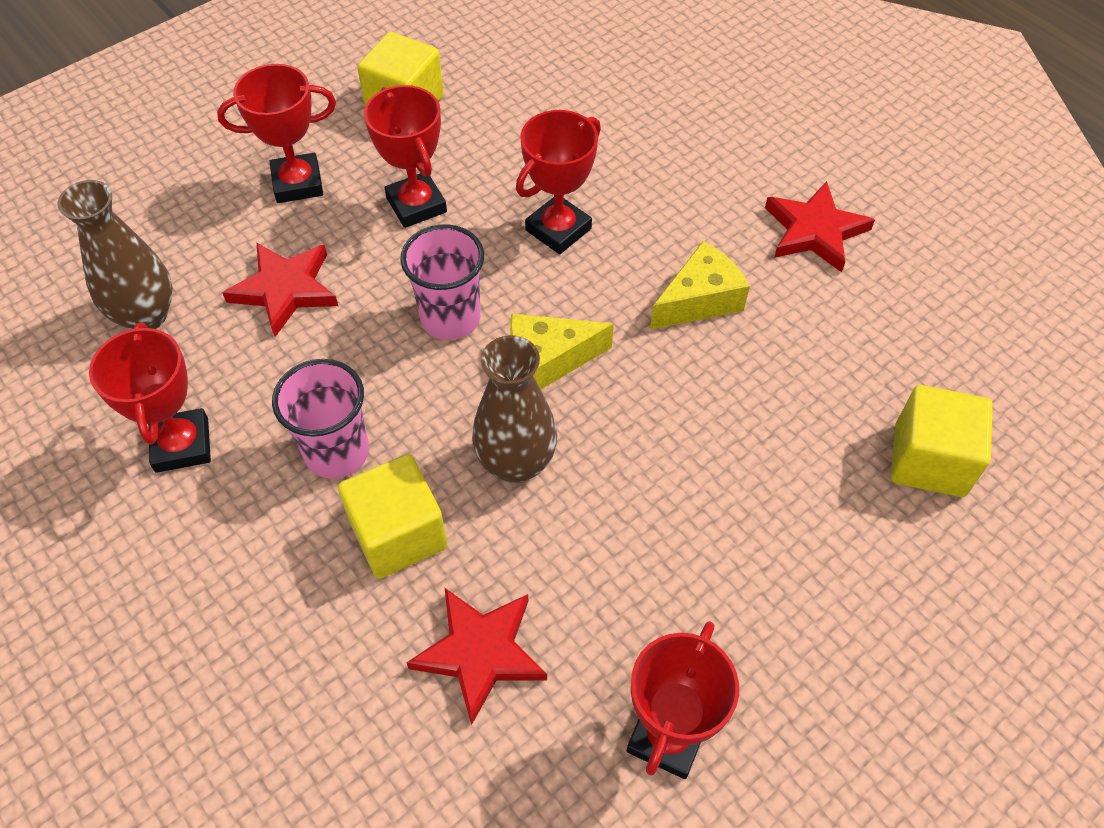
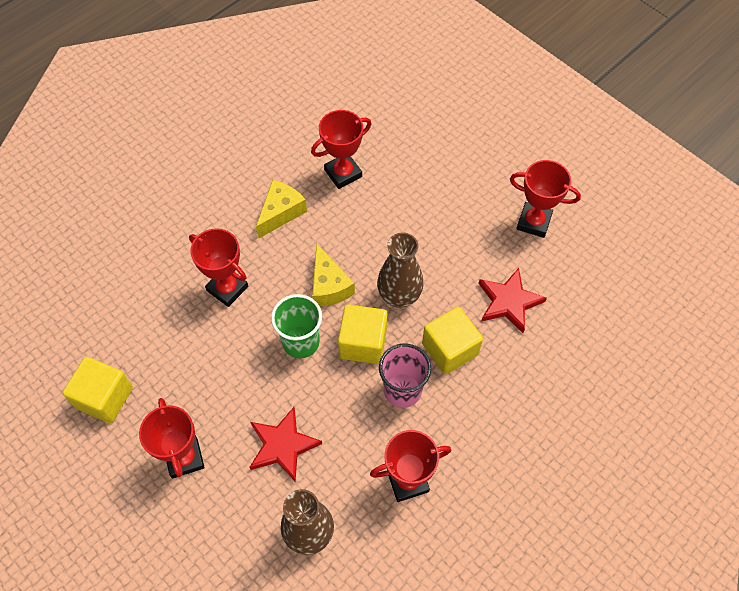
camera: 95 degrees left, 5 degrees up
red trophy [364,85,447,228] -> red trophy moved to [311,110,372,189]
pink cup [400,224,484,340] -> green cup [271,294,322,358]
yellow cheese [650,241,750,330] -> yellow cheese turned 75 degrees clockwise [256,180,307,238]
red star [765,181,875,272] -> none
yellow cube [891,385,993,497] -> yellow cube moved to [338,304,388,364]

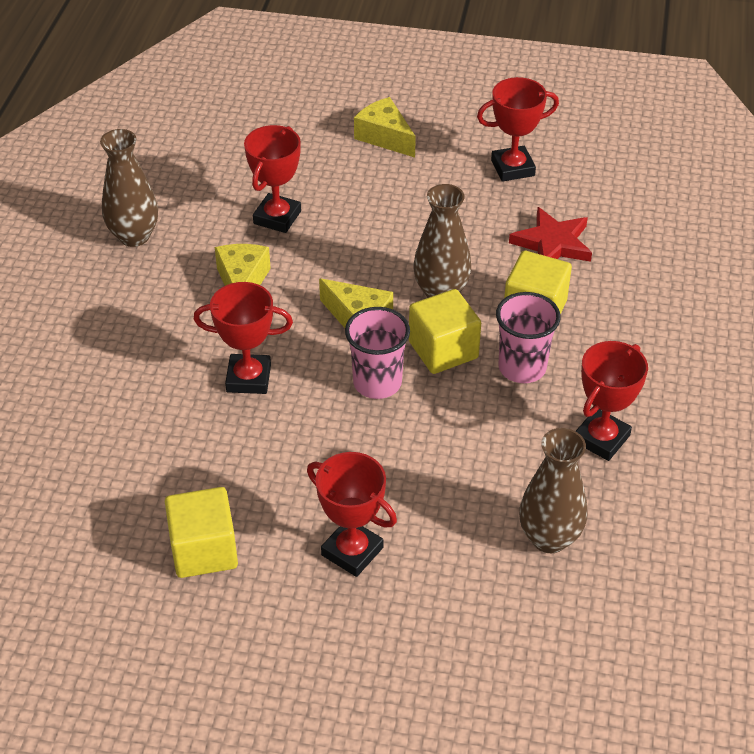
camera: 35 degrees left, 15 degrees down
red star [250,407,322,482] -> none
green cup [271,294,322,358] -> pink cup [345,307,410,399]
none -> brown vase [100,129,158,247]
none -> yellow cheese [354,97,416,157]

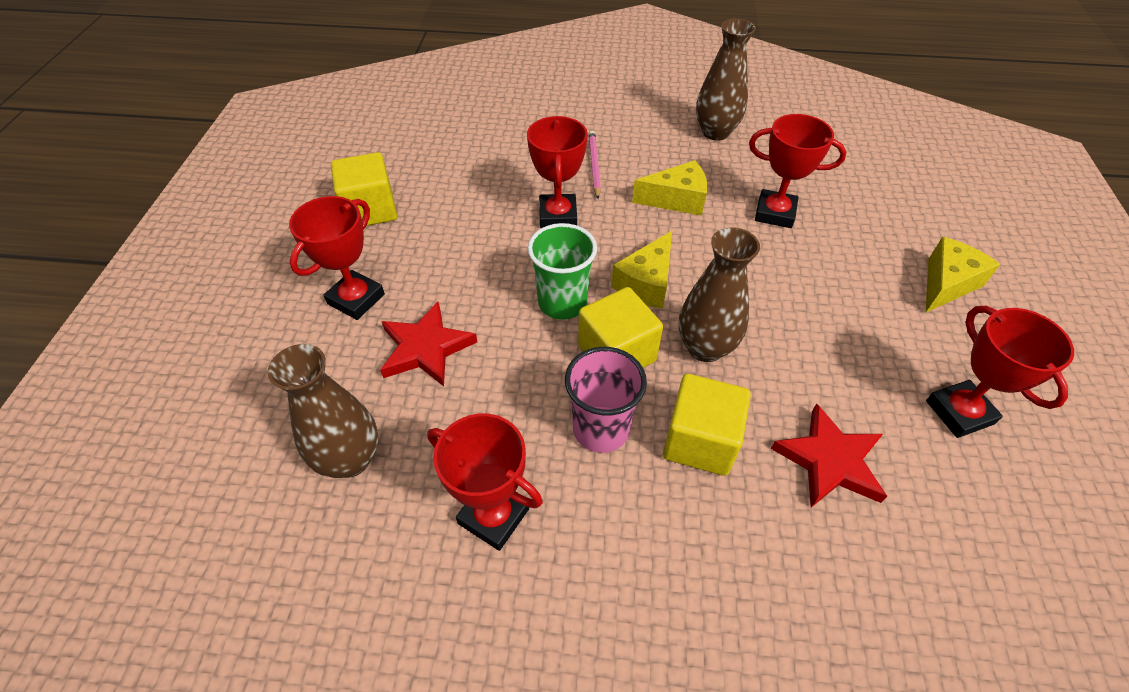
camera: 85 degrees right, 5 degrees up
pink cup [345,307,410,399] -> green cup [528,223,597,319]
none -> red star [380,302,477,386]
none -> pink pencil [589,131,601,199]

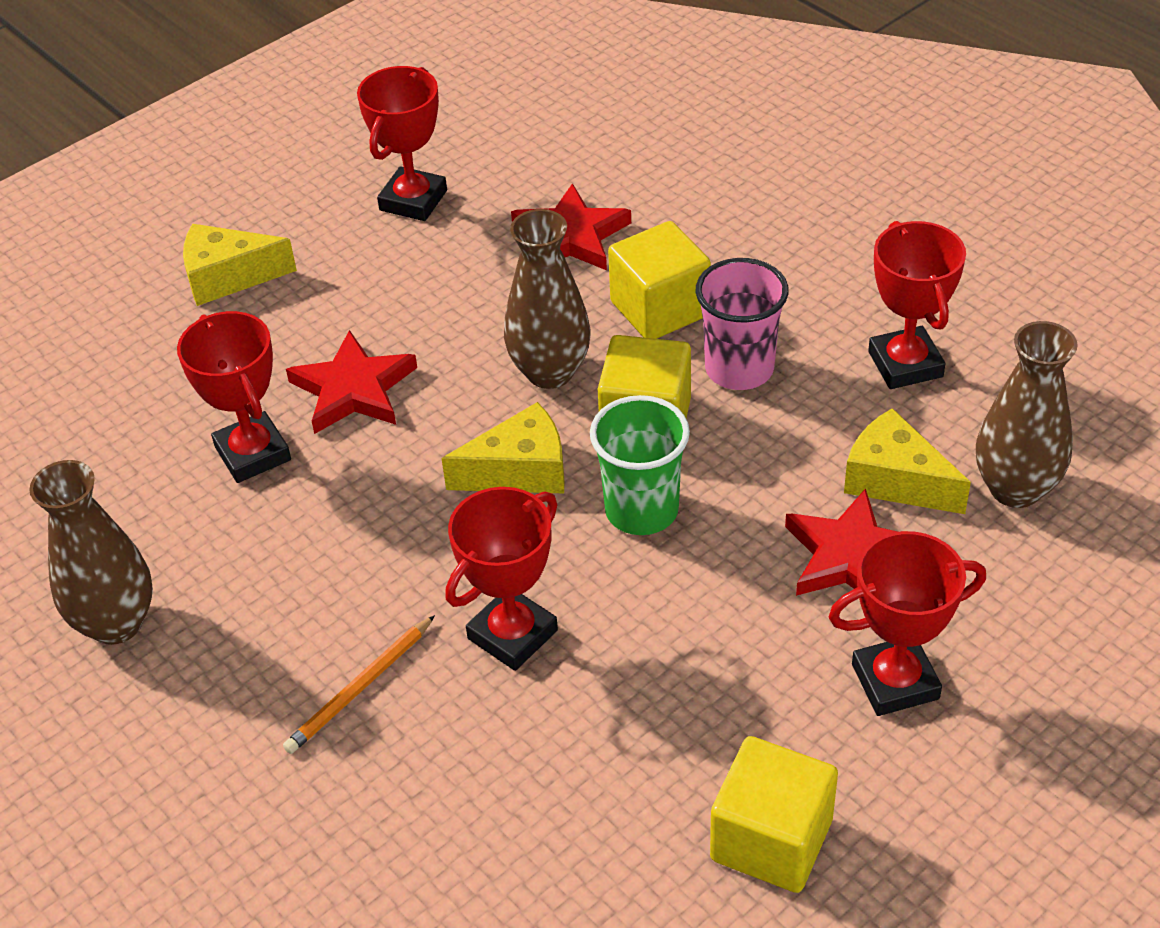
camera: 135 degrees left, 5 degrees down
pink pencil [589,131,601,199] -> orange pencil [283,615,435,754]
yellow cheese [632,160,708,216] -> yellow cheese moved to [844,408,971,514]
none -> red star [286,330,417,434]

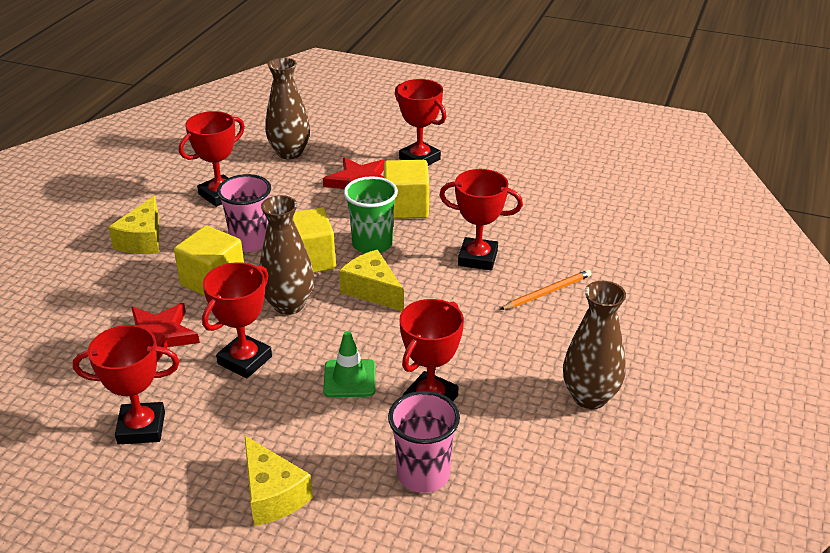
camera: 120 degrees left, 10 degrees down
orange pencil [283,615,435,754] -> orange pencil turned 45 degrees counterclockwise [500,270,591,310]
red star [286,330,417,434] -> green traffic cone [323,331,375,397]
yellow cube [710,736,838,893] -> yellow cube moved to [384,160,429,219]
yellow cheese [844,408,971,514] -> yellow cheese moved to [108,195,159,254]
none -> red trophy [202,262,272,378]
none -> pink cup [388,391,460,493]

